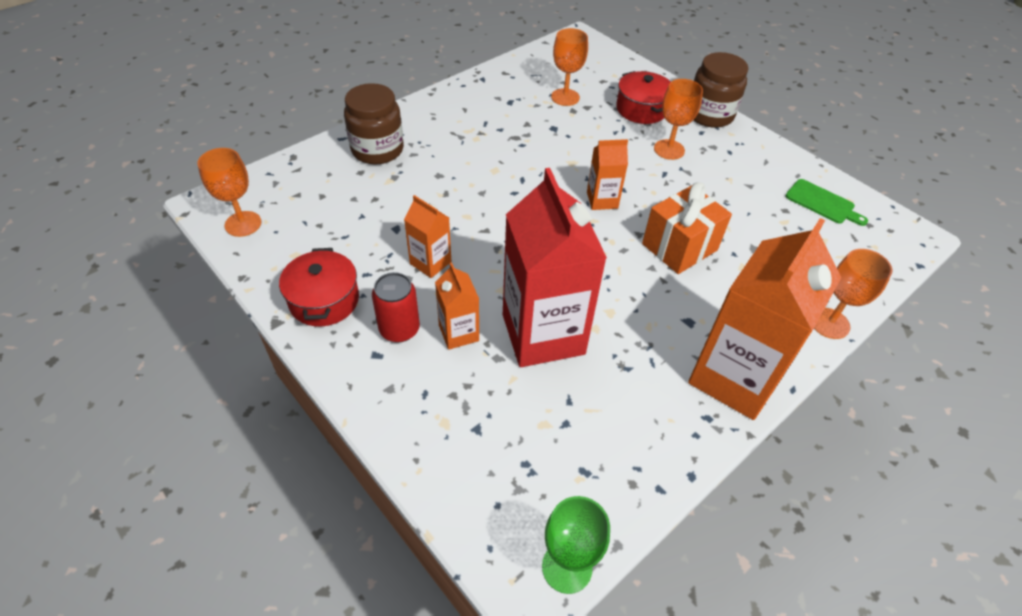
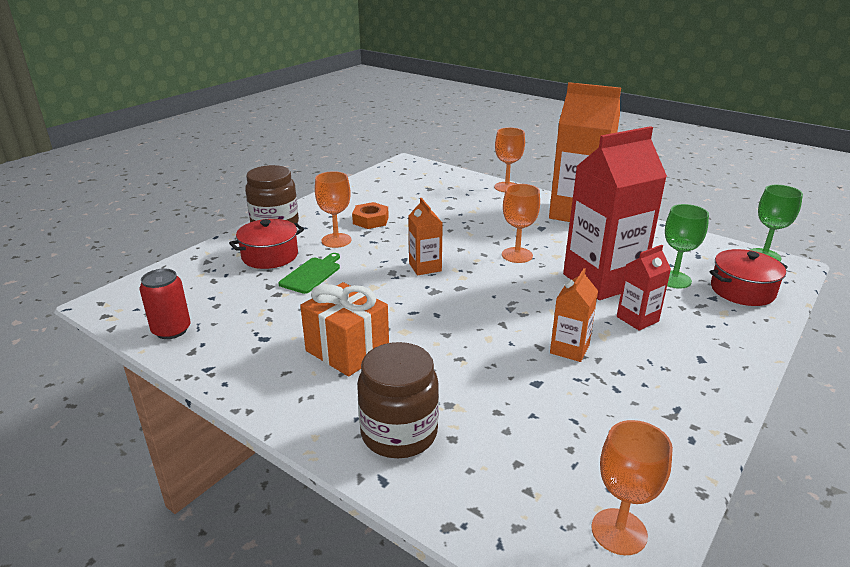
camera: 100 degrees left, 20 degrees down
red pot [279,248,359,326] -> red pot moved to [709,249,788,306]
red can [372,272,420,342] -> red can moved to [140,269,191,339]
orange carton [435,263,479,350] -> red carton [617,245,671,331]
orange goblet [551,28,588,106] -> orange goblet moved to [502,184,540,263]
orange gift [642,182,732,274] -> orange gift moved to [300,282,389,377]
green cutting board [785,179,868,226] -> green cutting board moved to [279,253,340,294]
none -> orange nut [352,202,389,229]
none -> green goblet [665,204,709,289]

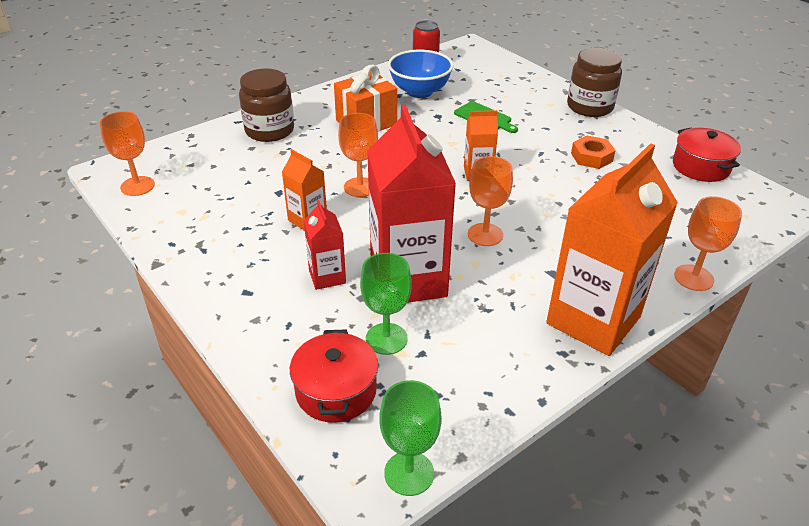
camera: 105 degrees right, 10 degrees up
red pot [229,219,304,269] -> red pot moved to [673,128,741,182]
orange goblet [315,171,351,248] -> orange goblet moved to [338,113,378,197]
none -> blue bowl [388,50,454,98]

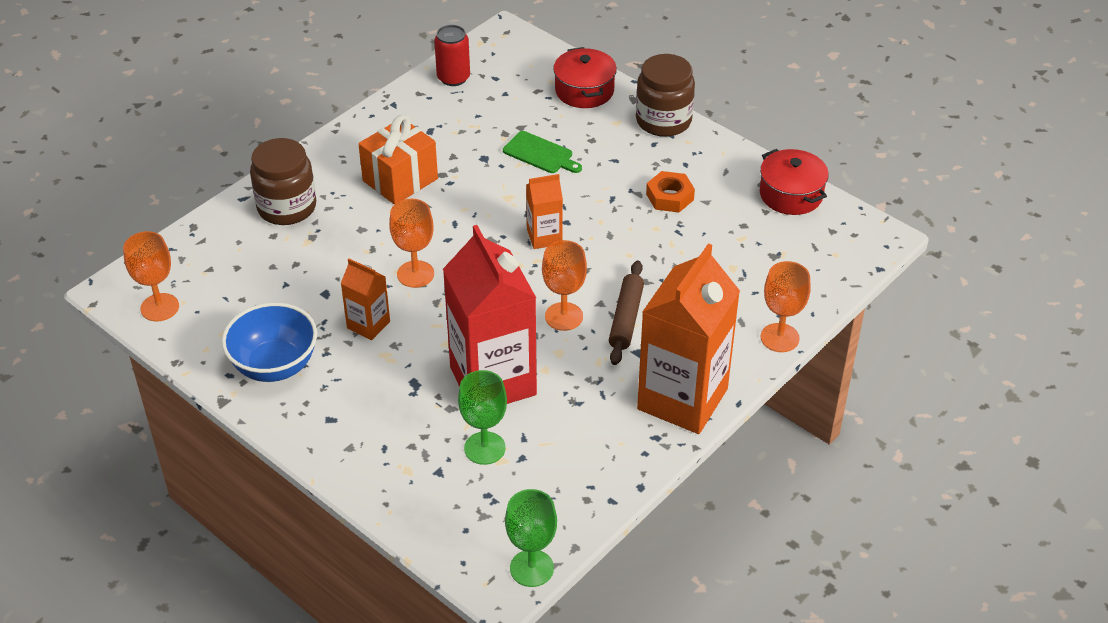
camera: 10 degrees left, 5 degrees up
red pot [290,329,378,423] -> red pot moved to [553,47,617,108]
red carton [304,200,346,290] -> none
blue bowl [388,50,454,98] -> blue bowl moved to [222,303,317,382]
none -> brown rolling pin [609,260,644,365]

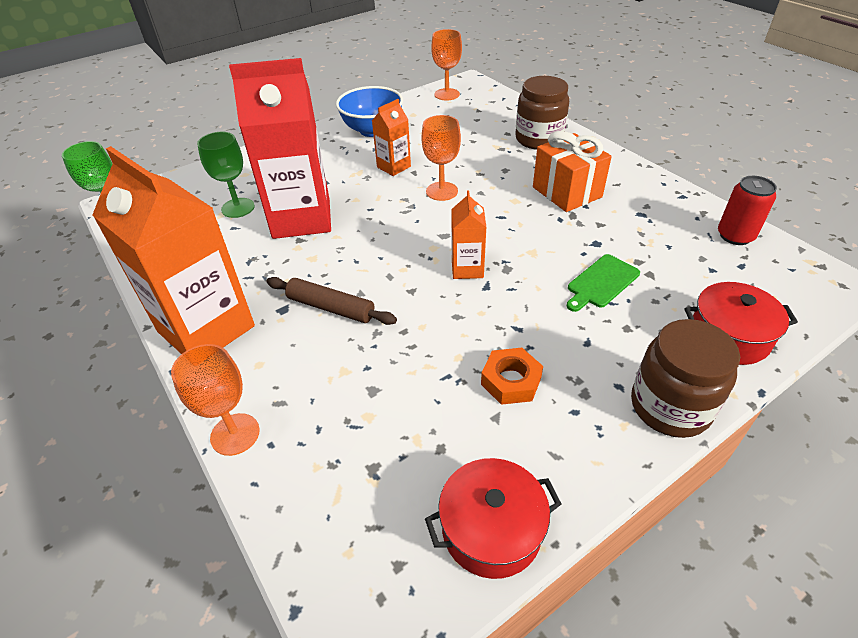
camera: 105 degrees right, 0 degrees up
orange goblet [542,240,587,331] -> none

